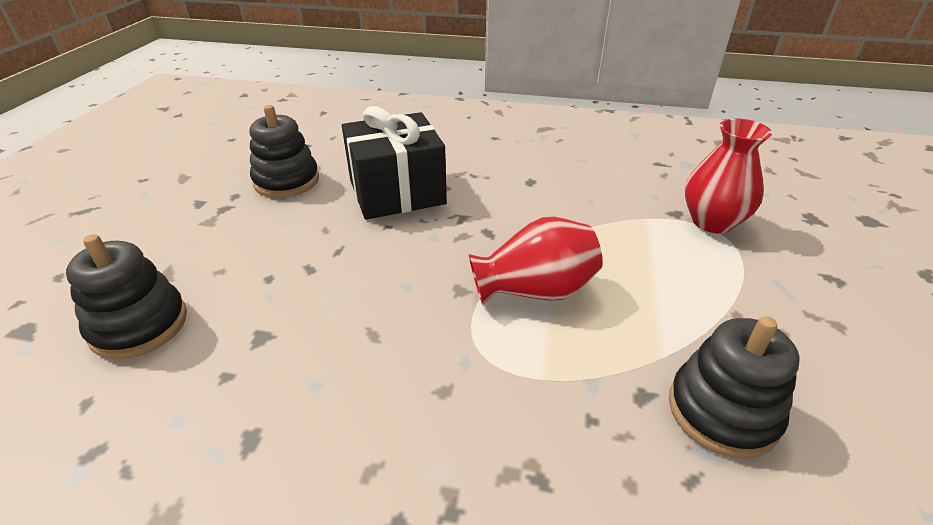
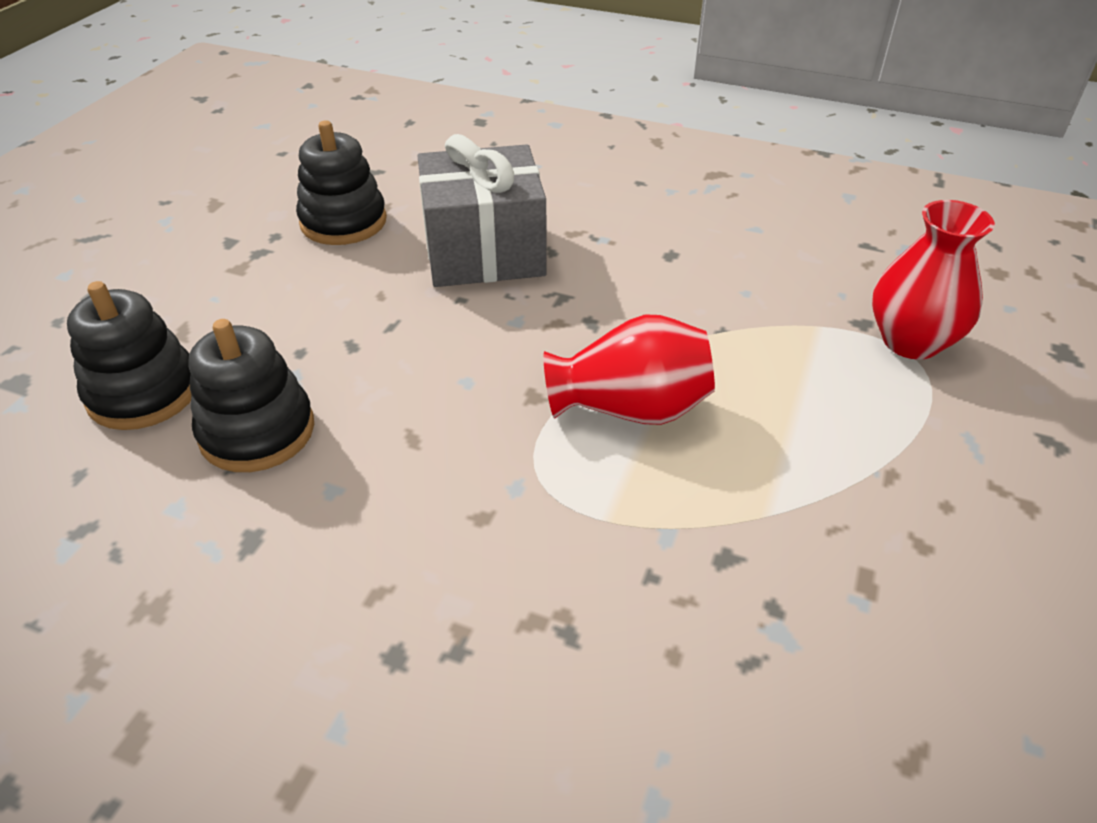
camera: 10 degrees right, 5 degrees up
black gift [342,106,447,220] -> grey gift [417,134,546,287]
black stacking toy [669,316,800,459] -> black stacking toy moved to [188,319,314,472]

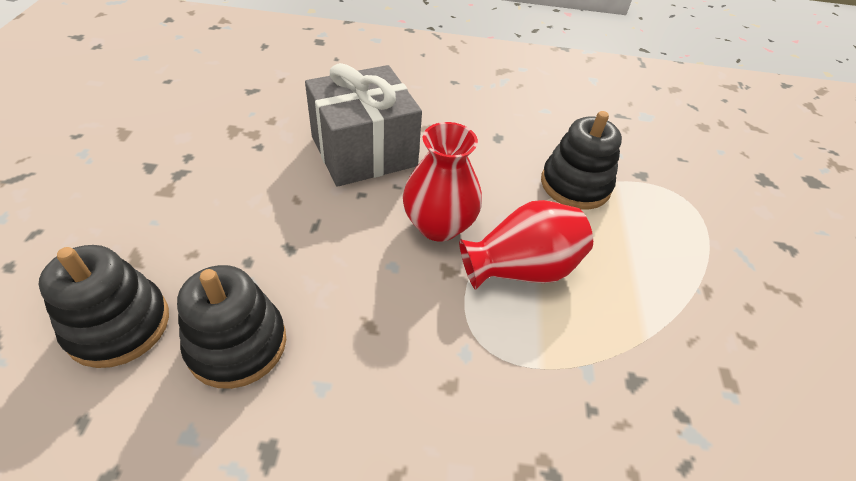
camera: 20 degrees left, 5 degrees up
black stacking toy [296,120,387,245] -> black stacking toy moved to [541,111,622,210]
red vase [872,200,995,360] -> red vase moved to [403,122,482,242]

